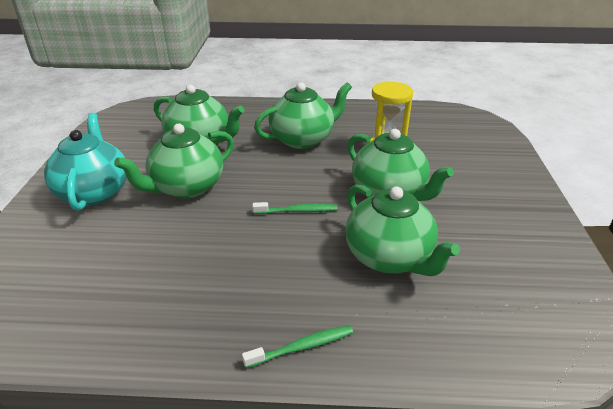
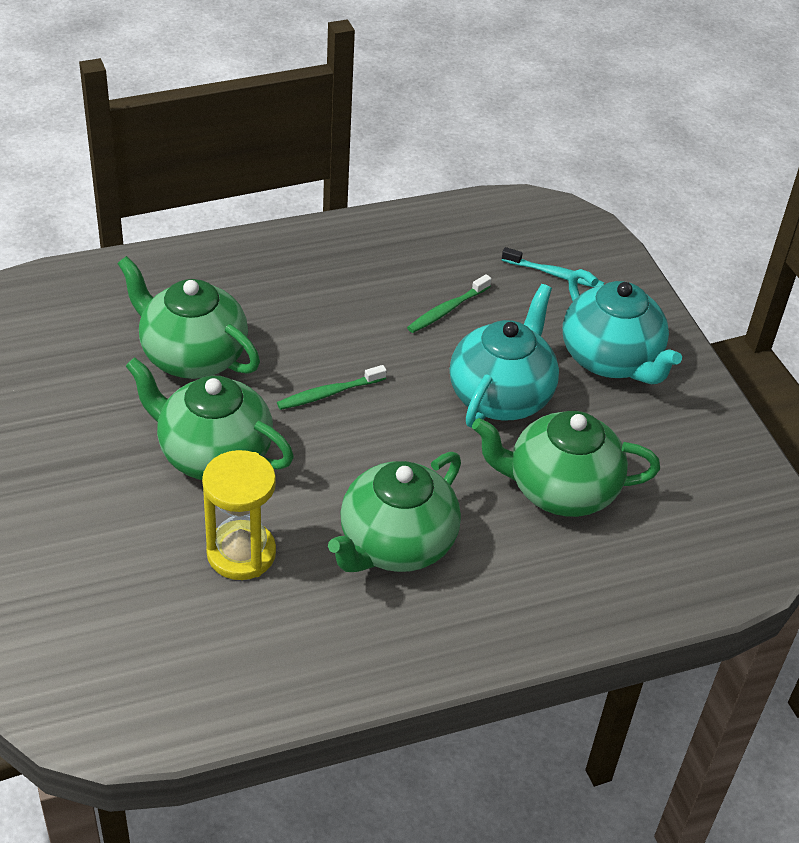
camera: 155 degrees right, 10 degrees up
green teapot [114,124,234,199] -> turquoise teapot [450,284,559,428]
green toothbrush [242,325,353,368] -> green toothbrush moved to [407,274,492,333]
none -> turquoise toothbrush [502,247,604,287]

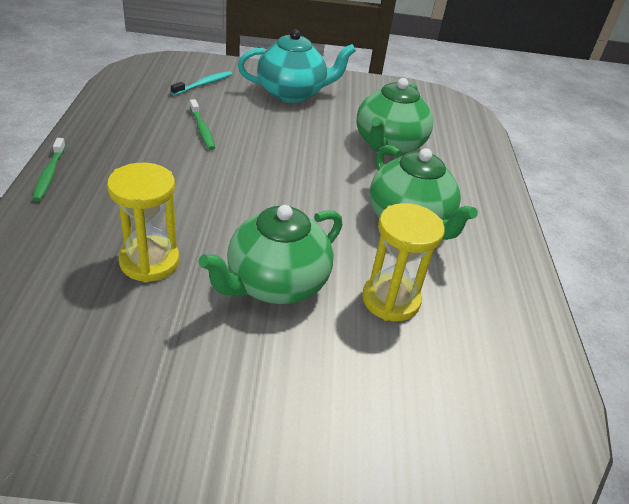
camera: 70 degrees left, 5 degrees down
green teapot [117,256,260,379] -> yellow hourglass [107,163,180,282]
green toothbrush [277,365,387,410] -> green toothbrush moved to [32,138,66,201]
turquoise teapot [450,284,559,428] -> none

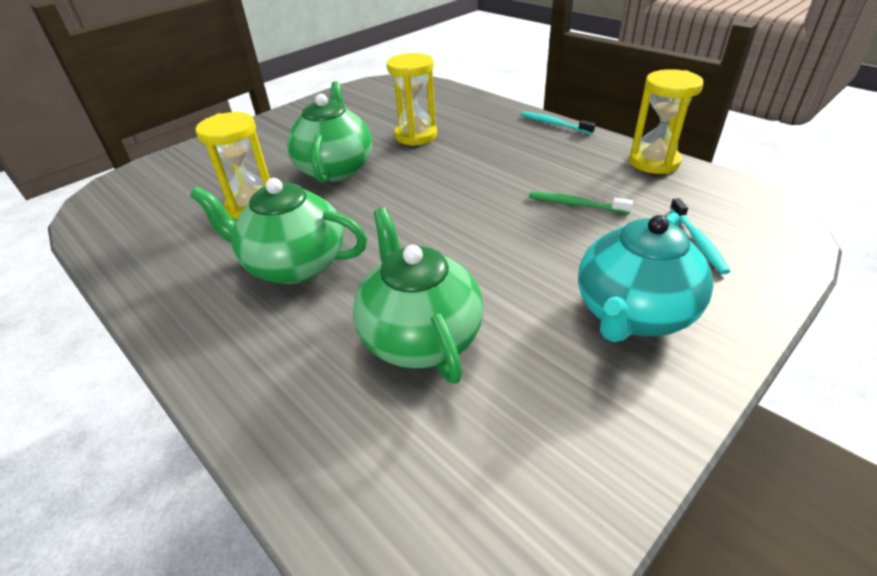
camera: 140 degrees right, 0 degrees up
green toothbrush [32,138,66,201] -> turquoise toothbrush [521,111,595,134]
none -> yellow hourglass [629,69,704,174]

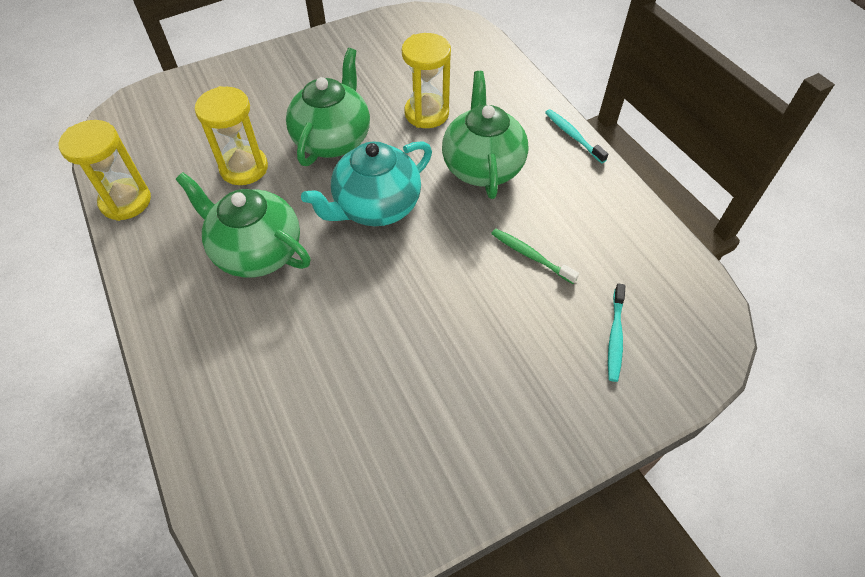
camera: 15 degrees right, 15 degrees up
green teapot [353,208,484,384] -> green teapot moved to [442,71,528,199]
turquoise teapot [578,212,713,342] -> turquoise teapot moved to [301,141,432,226]
yellow hourglass [629,69,704,174] -> yellow hourglass moved to [58,120,151,221]

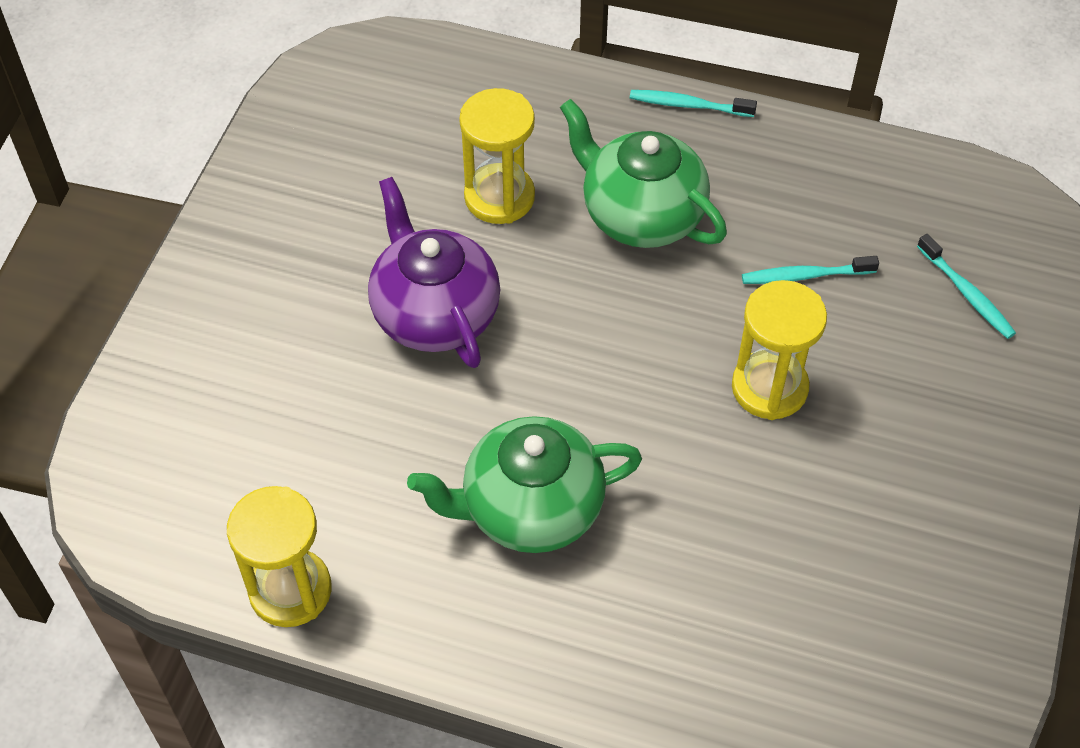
camera: 45 degrees left, 0 degrees up
yellow hourglass [195,86,268,185] -> yellow hourglass moved to [732,280,827,420]
green teapot [286,48,370,166] -> purple teapot [368,177,500,368]
turquoise teapot [301,141,432,226] -> none
green toothbrush [491,228,579,284] -> turquoise toothbrush [742,256,879,284]

